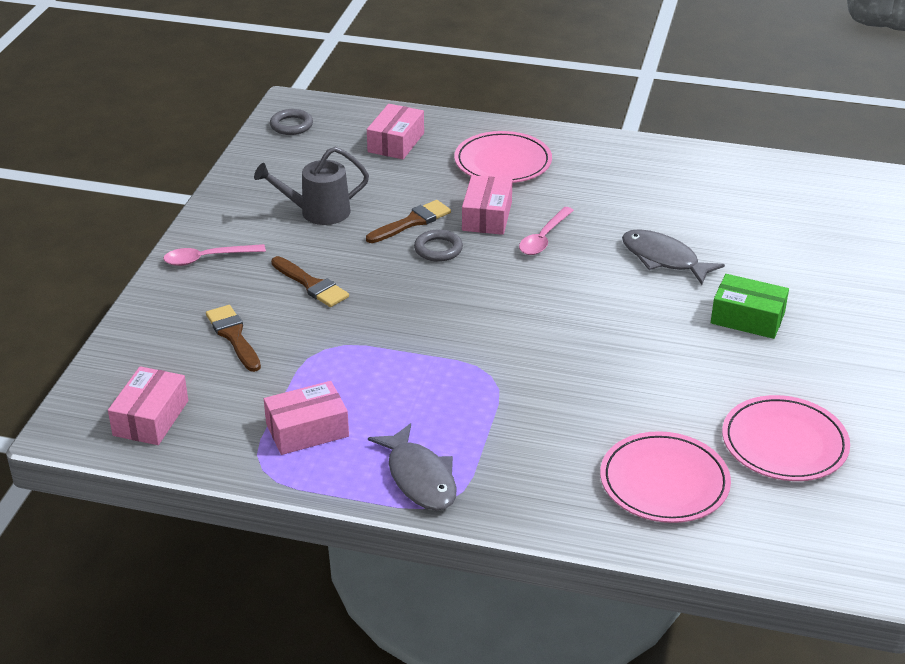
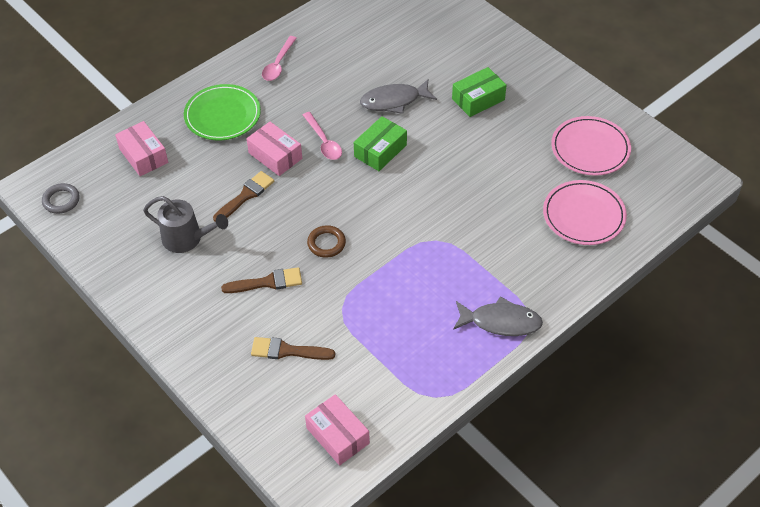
camera: 55 degrees left, 15 degrees up
pink spoon [163,244,266,266] -> pink spoon moved to [262,36,297,81]
grey watering can [254,147,369,225] -> grey watering can turned 90 degrees counterclockwise [143,196,228,253]
pink box [264,381,349,455] -> none
brown brush [366,200,451,243] -> brown brush turned 45 degrees clockwise [213,171,274,222]
grey ring [414,229,463,262] -> none
pink plate [454,131,552,183] -> green plate [184,84,261,140]
none -> brown ring [307,225,346,258]
none -> green box [354,116,407,171]

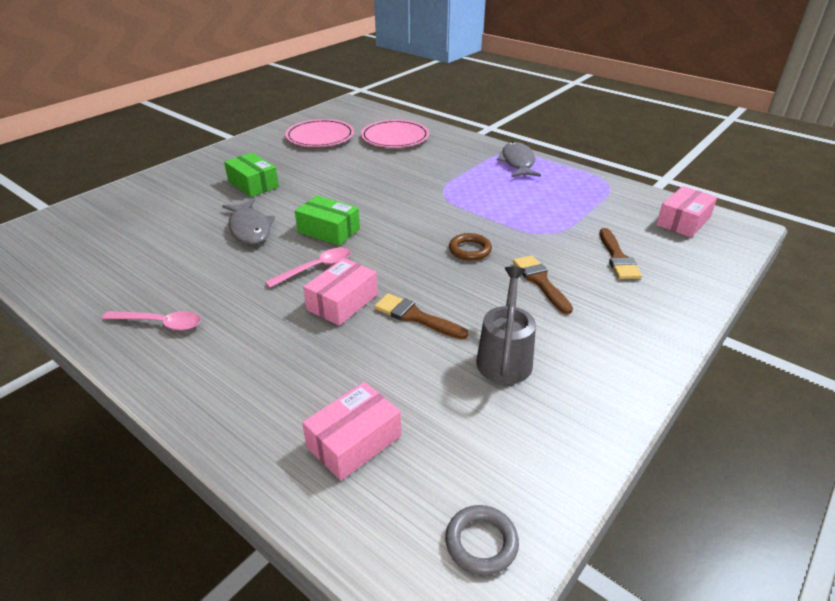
camera: 100 degrees left, 15 degrees down
green plate [184,84,261,140] -> none

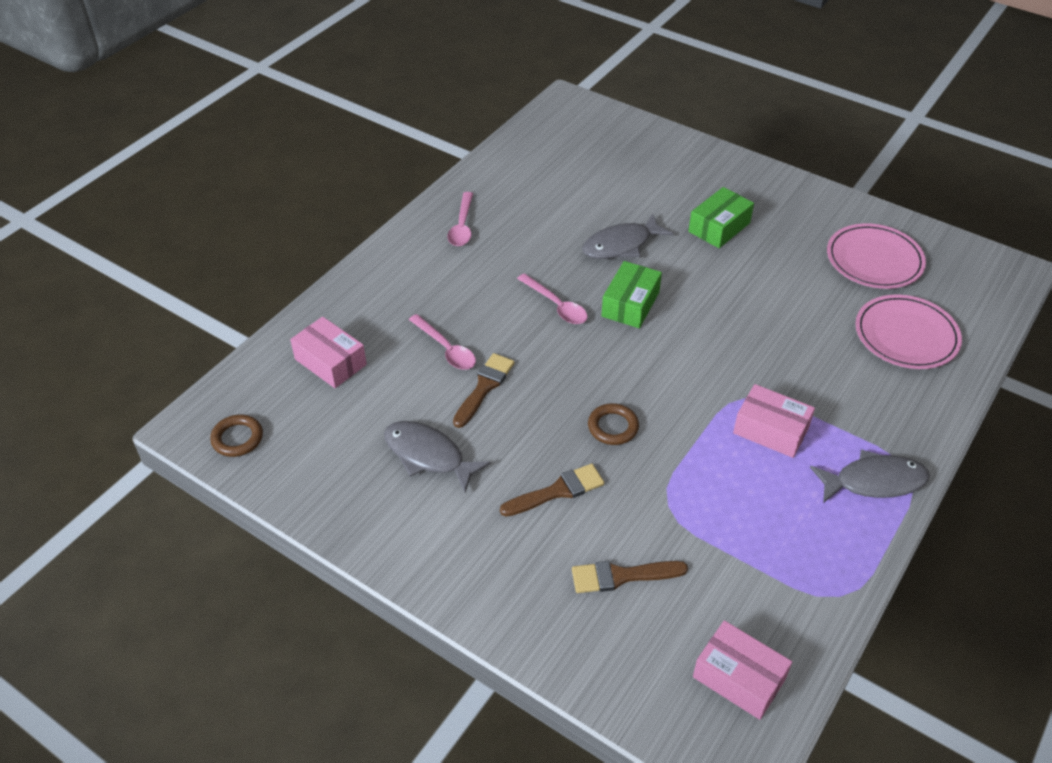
camera: 85 degrees right, 10 degrees up
pink box [303,258,377,326] -> pink box moved to [733,384,815,458]
grey ring [445,505,519,576] -> brown ring [210,415,263,457]
grey watering can [476,266,536,384] -> grey fish [384,421,491,493]
none -> pink spoon [409,314,476,370]

